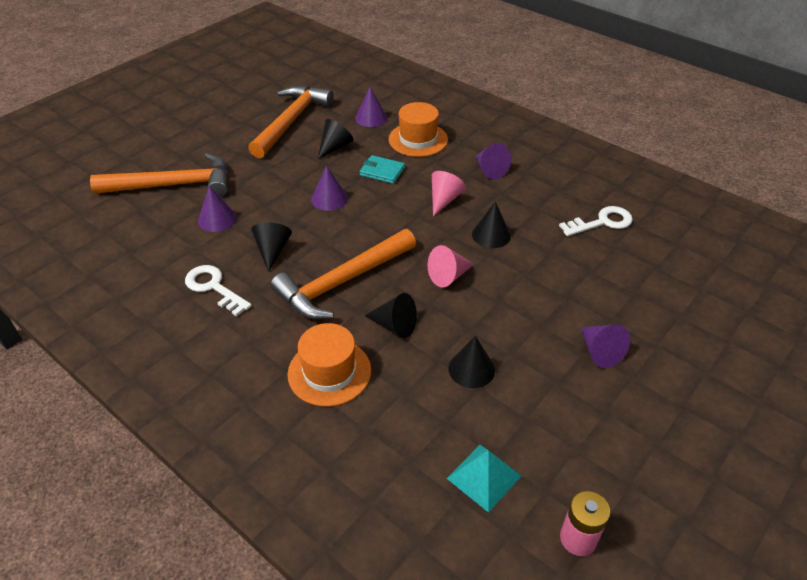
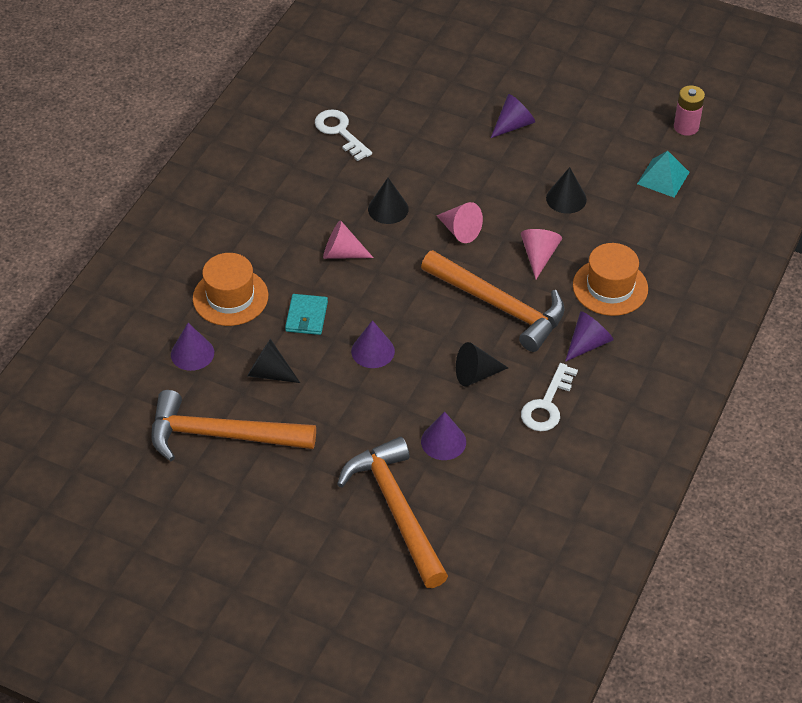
camera: 105 degrees left, 5 degrees up
black cone [365,293,417,338] -> pink cone [521,229,562,279]
purple cone [476,143,511,179] -> purple cone moved to [565,311,613,362]

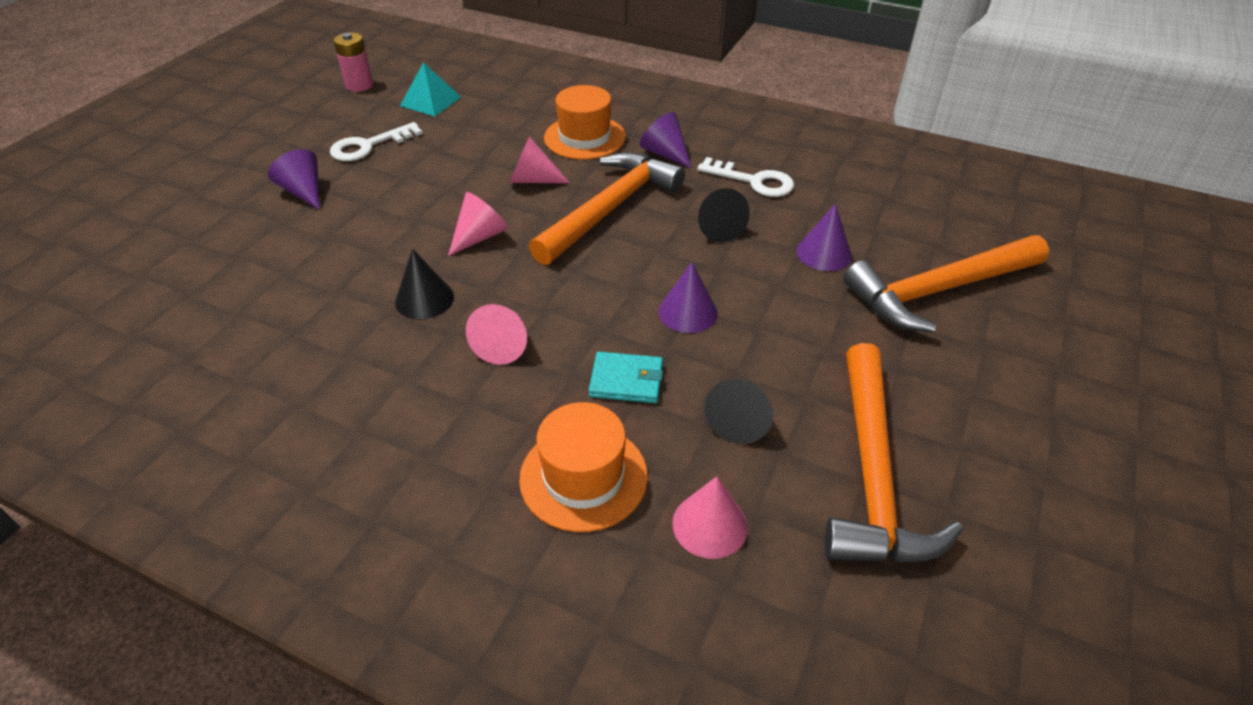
camera: 90 degrees left, 5 degrees down
purple cone [171,323,214,371] -> pink cone [672,476,748,559]
white key [315,109,372,161] -> white key moved to [330,122,423,161]
black cone [546,167,587,214] -> none

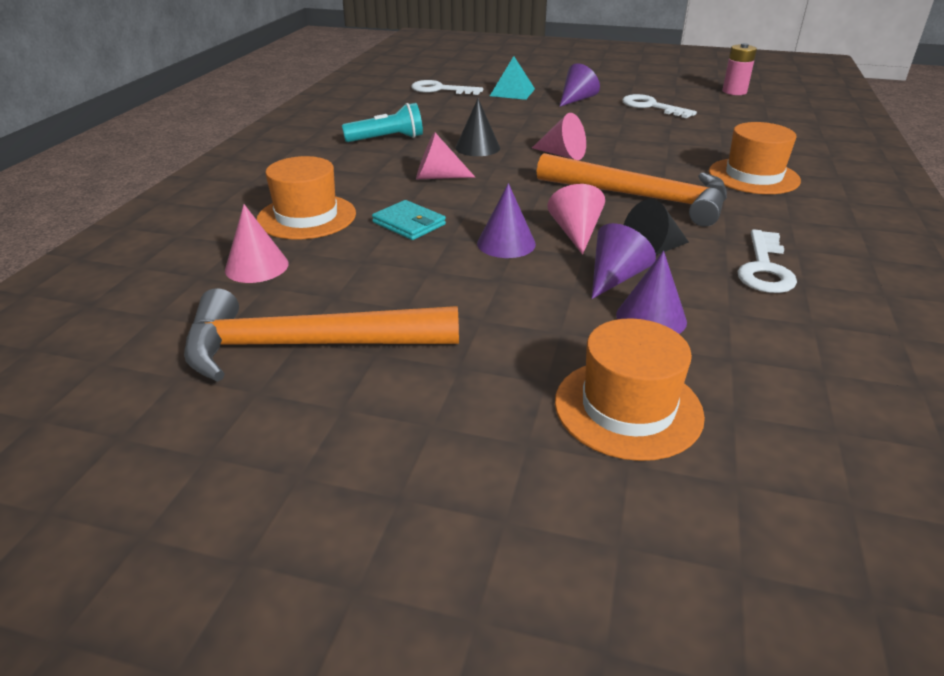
camera: 80 degrees right, 10 degrees down
turquoise pyramid [400,62,461,116] -> turquoise pyramid moved to [490,56,535,100]
pink cone [510,136,570,183] -> pink cone moved to [548,184,605,255]
turquoise wallet [589,352,663,403] -> turquoise wallet turned 45 degrees counterclockwise [372,200,446,240]
purple cone [640,112,692,168] -> purple cone moved to [592,223,656,299]
black cone [704,379,773,444] -> none
orange hammer [843,235,1049,333] -> orange hat [555,318,705,461]
none -> turquoise flashlight [342,103,423,142]
none -> white key [411,80,483,95]

